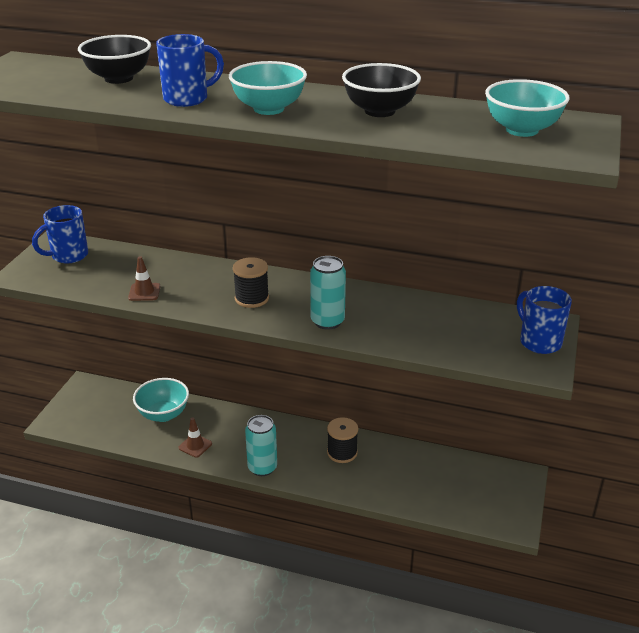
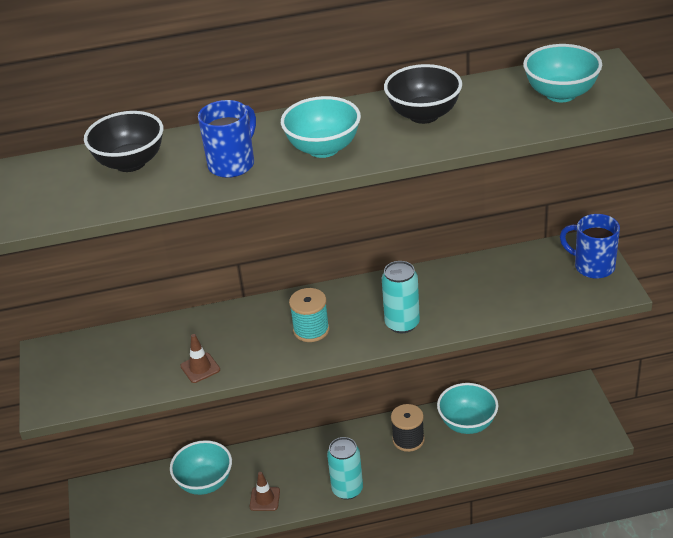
camera: 25 degrees left, 5 degrees up
blue mug [32,205,88,264] -> none
black spool [233,257,269,308] -> turquoise spool [289,288,330,342]
none -> turquoise bowl [437,383,498,434]

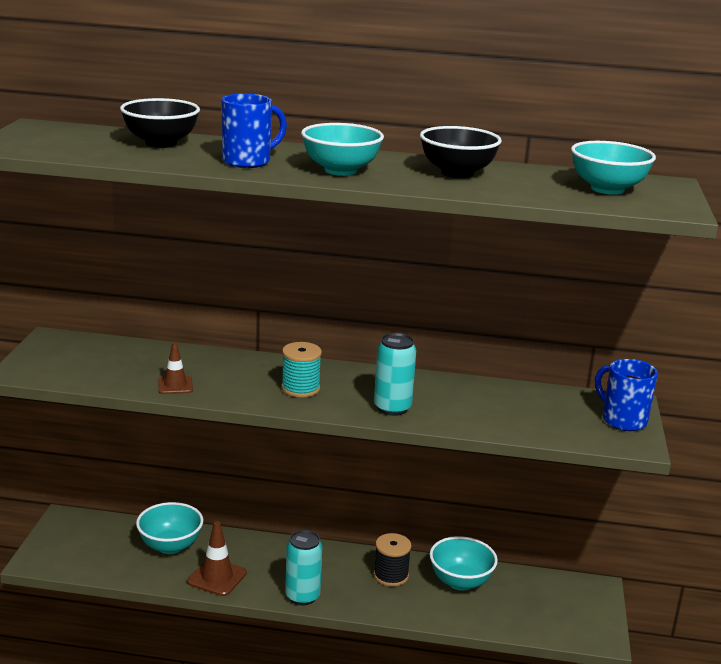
camera: 15 degrees right, 15 degrees down
brown traffic cone [249,472,280,511] -> brown traffic cone [187,521,247,596], size x1.51

